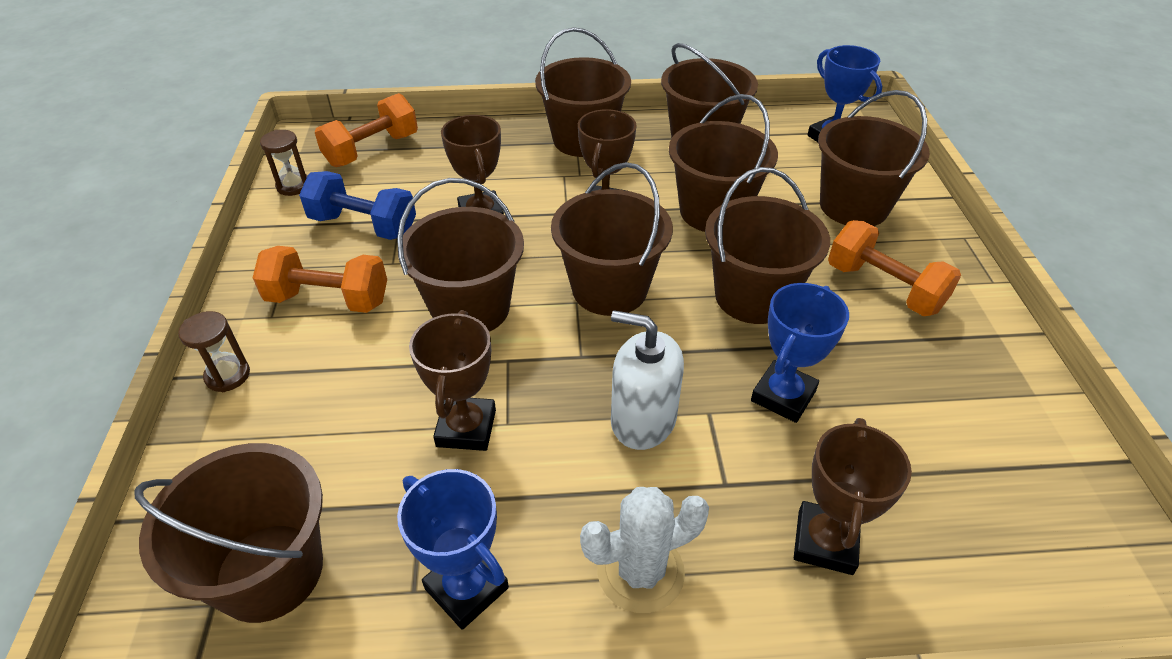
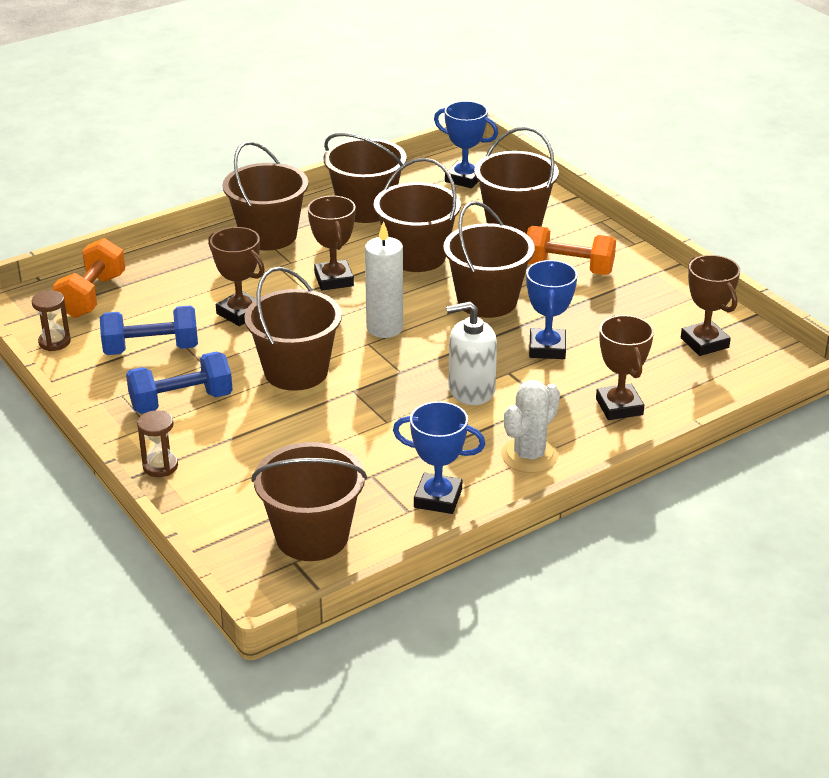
camera: 30 degrees left, 10 degrees down
orange dumbbell [253,246,387,313] -> blue dumbbell [126,351,233,414]
brown trophy [409,310,496,451] -> brown trophy moved to [681,255,740,356]
brown bucket [551,162,673,316] -> white candle [365,221,403,338]

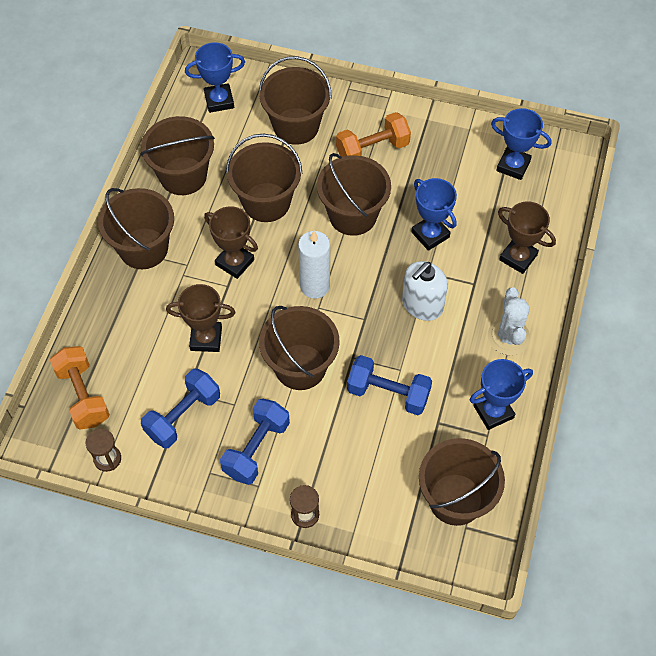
camera: 40 degrees left, 25 degrees up
brown trophy [681,255,740,356] -> blue trophy [491,108,551,180]
none -> blue dumbbell [347,355,432,415]

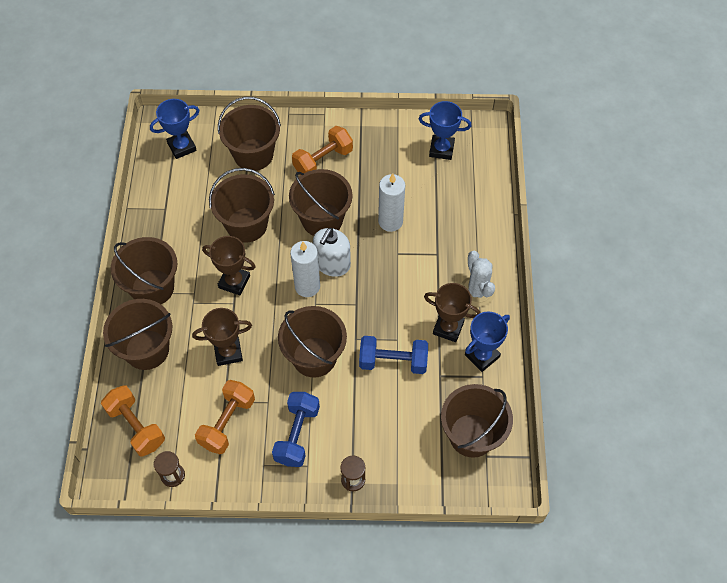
camera: 15 degrees left, 0 degrees up
brown bucket [141,116,215,195] -> brown bucket moved to [103,299,172,370]
blue dumbbell [141,368,220,448] -> orange dumbbell [195,380,255,454]
white soap dispenser [402,261,448,321] -> white soap dispenser moved to [313,228,351,277]
blue trophy [411,178,457,251] -> white candle [378,173,405,232]
brown trophy [498,201,556,274] -> brown trophy moved to [424,283,480,342]

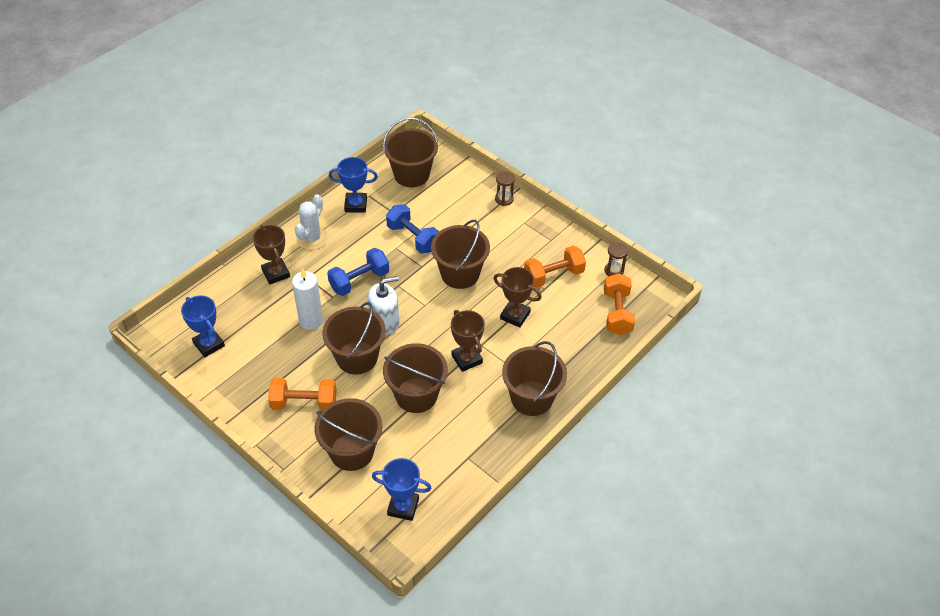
camera: 140 degrees left, 10 degrees down
brown bucket [103,299,172,370] -> none
blue dumbbell [272,392,320,467] -> blue dumbbell moved to [327,248,389,296]
white candle [290,241,320,297] -> none
brown trophy [424,283,480,342] -> brown trophy moved to [253,225,290,284]

